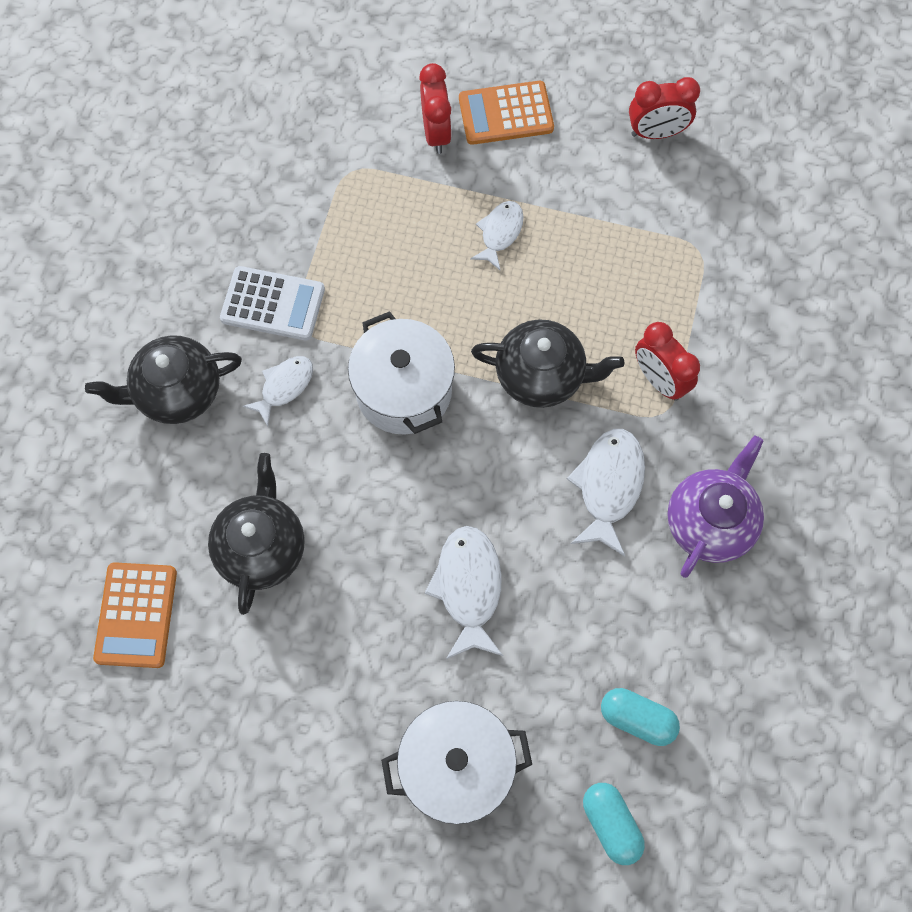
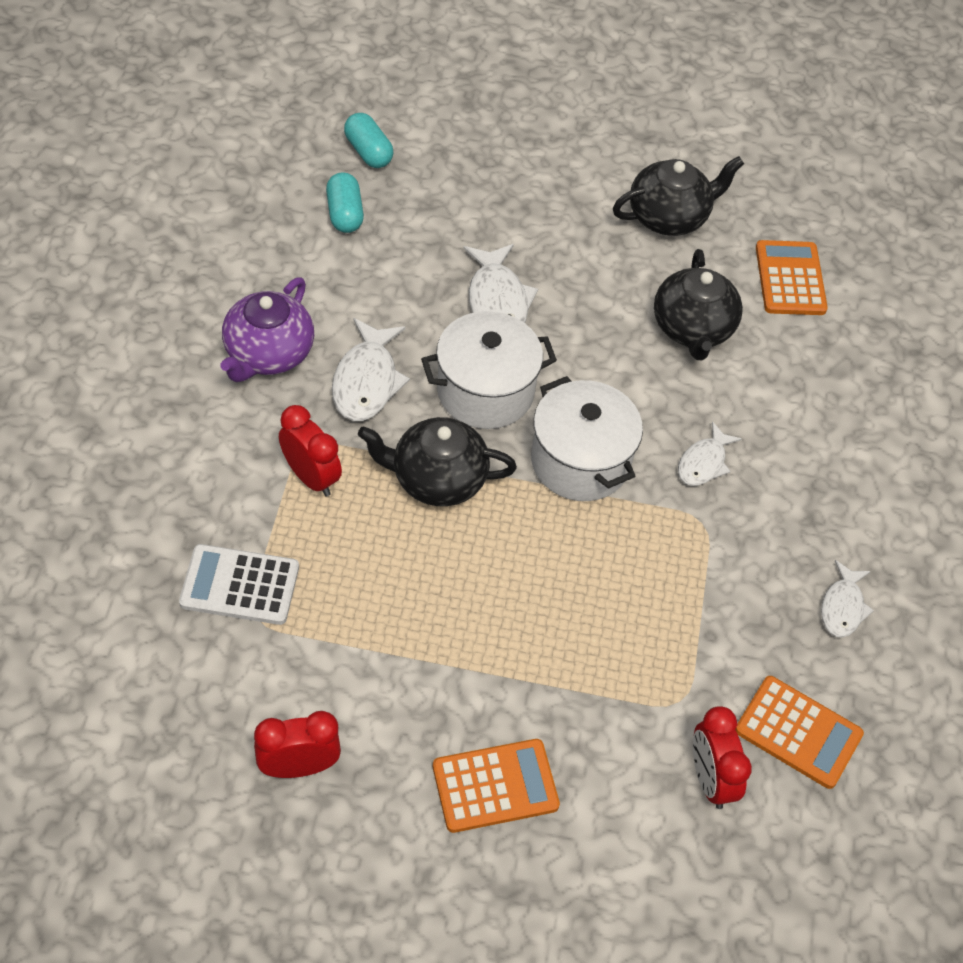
camera: 170 degrees right, 15 degrees down
black teapot [85,335,242,424] -> black teapot moved to [613,156,744,236]
white calculator [220,266,325,340] -> white calculator moved to [179,544,299,625]
white pot [381,701,532,824] -> white pot moved to [421,311,557,429]
red clock [419,63,452,154] -> red clock moved to [693,706,752,809]
white fish [470,201,524,270] -> white fish moved to [821,560,874,638]
turquoise capsule [601,688,680,746] -> turquoise capsule turned 60 degrees clockwise [326,172,364,233]
none -> orange calculator [735,676,864,789]

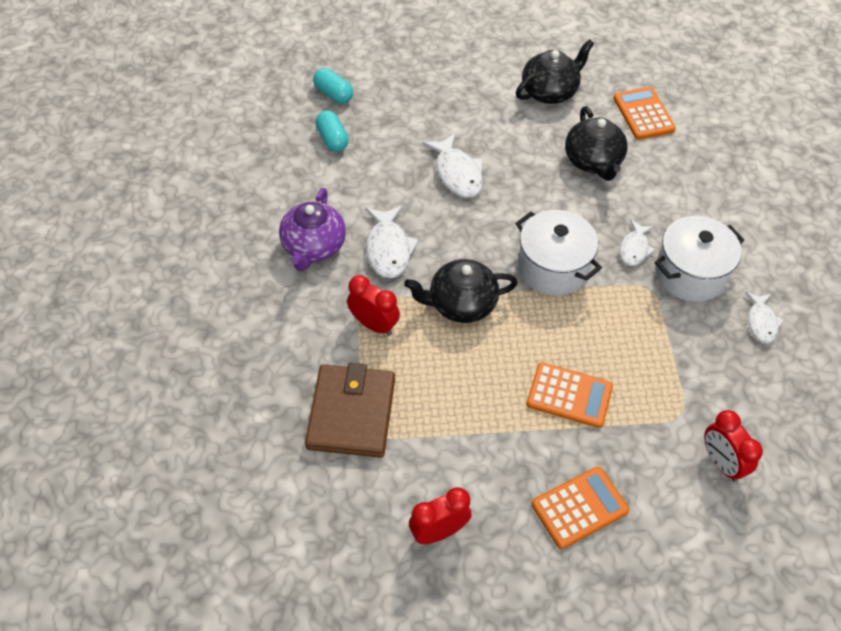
camera: 10 degrees left, 0 degrees up
white calculator [179,544,299,625] -> brown wallet [305,363,395,458]
white pot [421,311,557,429] -> white pot moved to [654,216,744,302]
orange calculator [735,676,864,789] -> orange calculator moved to [526,362,613,428]

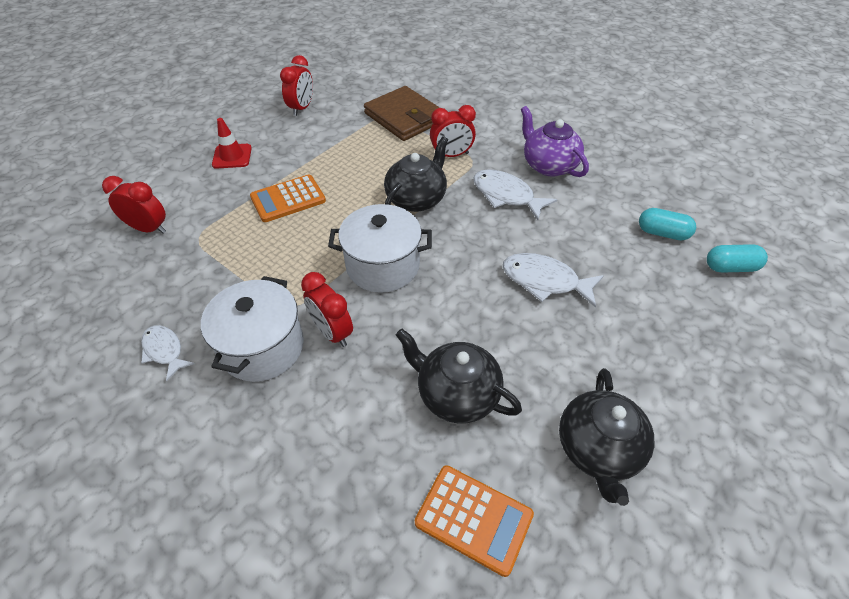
camera: 135 degrees right, 5 degrees down
orange calculator [531,466,629,549] -> red traffic cone [212,118,252,169]
white fish [620,220,655,266] -> red clock [301,272,353,347]

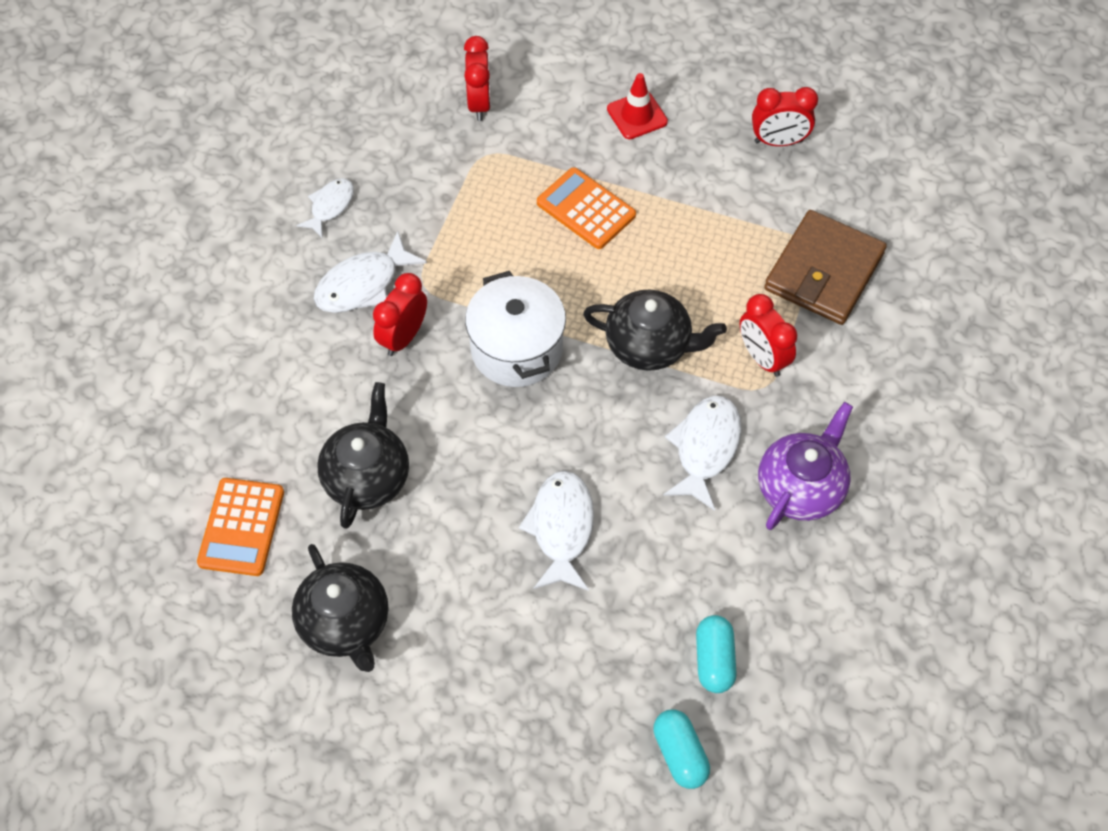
camera: 70 degrees right, 10 degrees up
white pot [201,276,304,382] -> white fish [314,231,427,313]
black teapot [559,368,654,506] -> black teapot turned 105 degrees counterclockwise [292,544,389,672]

